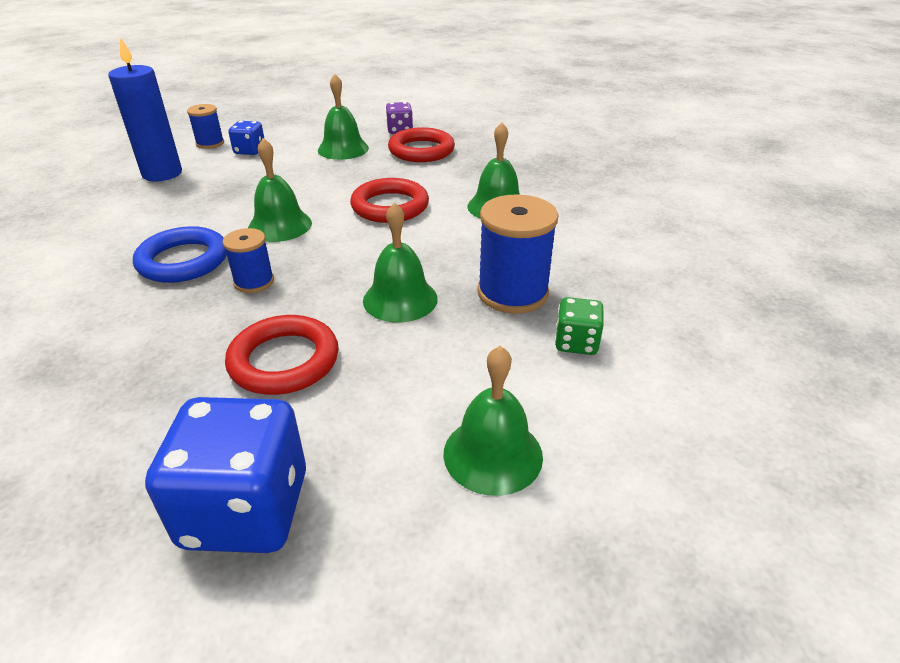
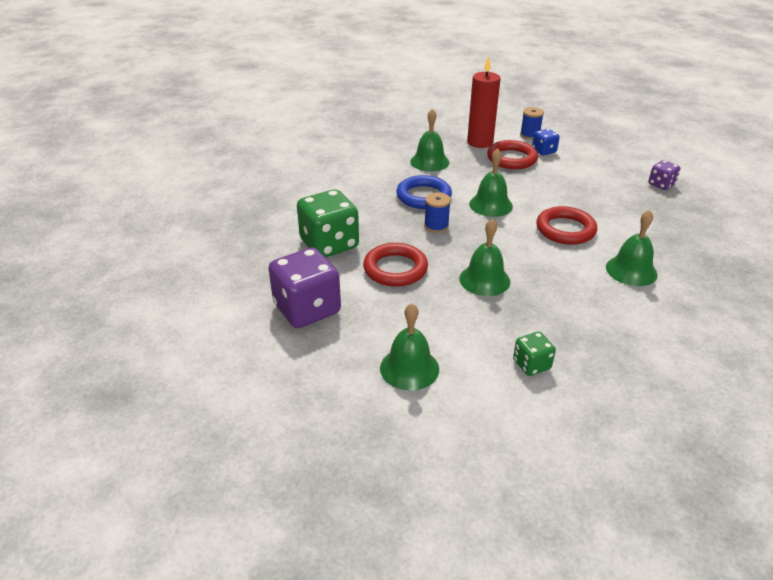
camera: 55 degrees right, 0 degrees up
blue candle [108,37,182,181] -> red candle [467,56,501,148]
blue dice [145,397,306,553] -> purple dice [268,248,341,328]
green bell [318,74,369,160] -> green bell moved to [410,109,449,172]
red ring [388,127,455,162] -> red ring moved to [487,140,538,169]
blue spool [477,194,558,314] -> none
none -> green dice [297,189,359,257]

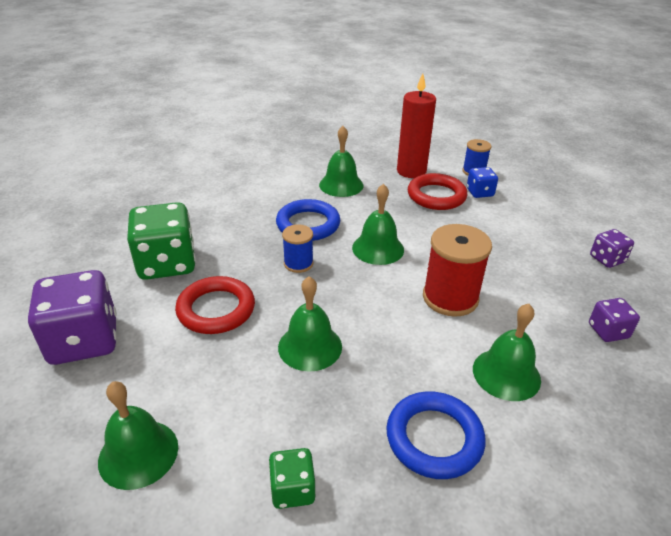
camera: 15 degrees right, 0 degrees up
red ring [536,206,597,245] -> red spool [423,224,492,317]
none -> blue ring [386,391,485,479]
none -> purple dice [589,298,640,342]

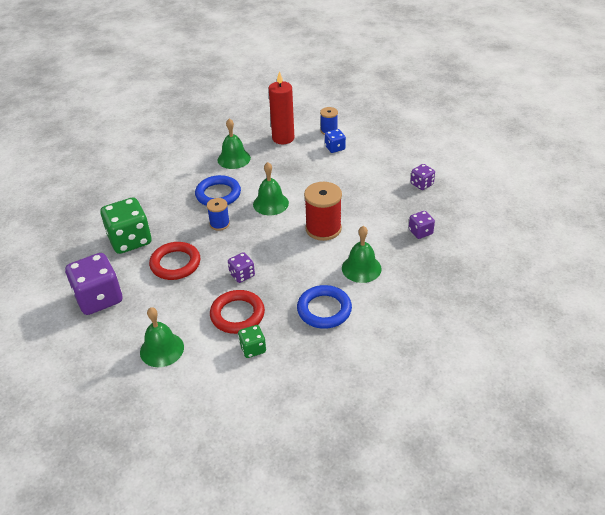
camera: 10 degrees left, 5 degrees up
green bell [278,276,342,372] -> purple dice [228,252,255,283]
red ring [408,173,467,210] -> red ring moved to [210,290,265,334]

